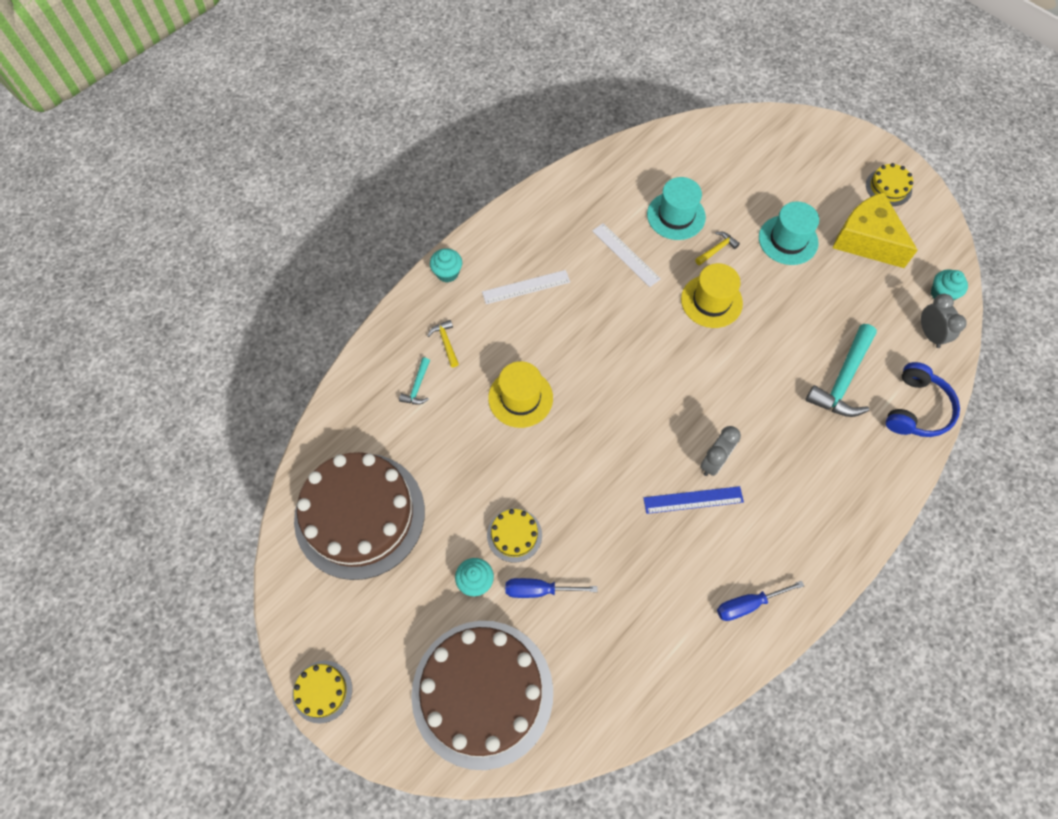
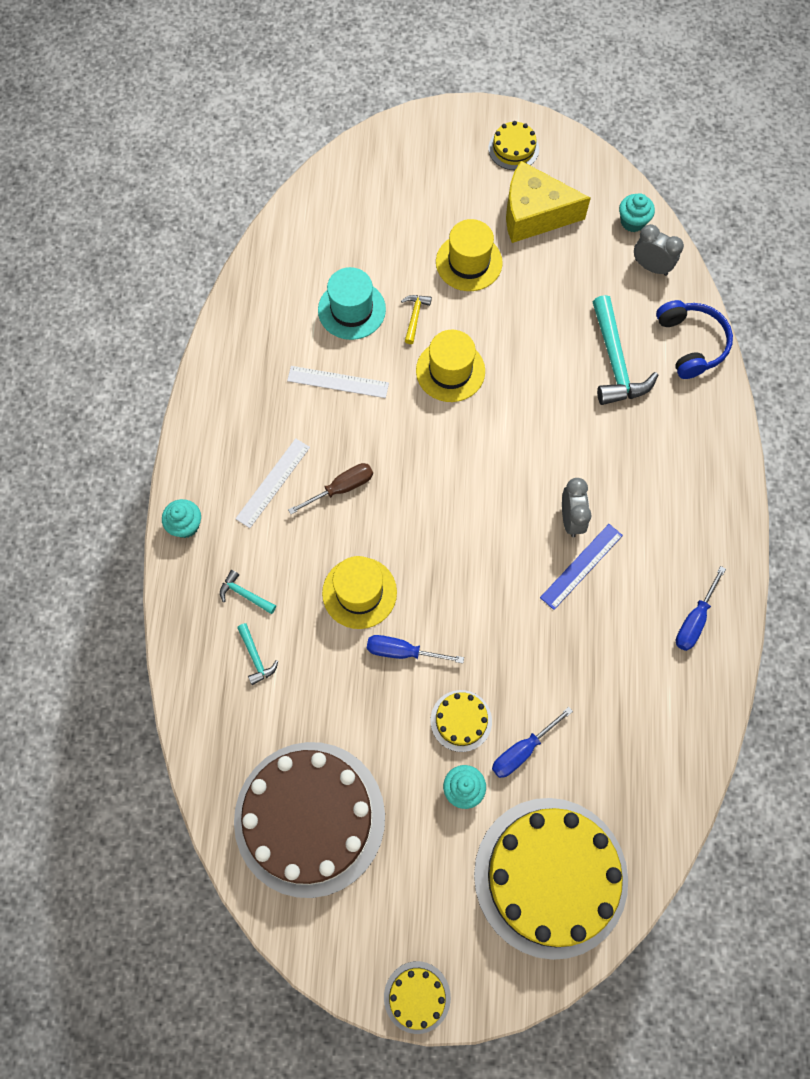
camera: 40 degrees left, 5 degrees up
brown cake [411,621,553,770] -> yellow cake [474,798,628,960]
yellow hammer [428,320,459,367] -> turquoise hammer [220,570,276,614]
turquoise hat [759,201,819,265] -> yellow hat [436,219,503,291]
none -> brown screwdriver [288,463,373,514]
none -> blue screwdriver [367,635,464,663]

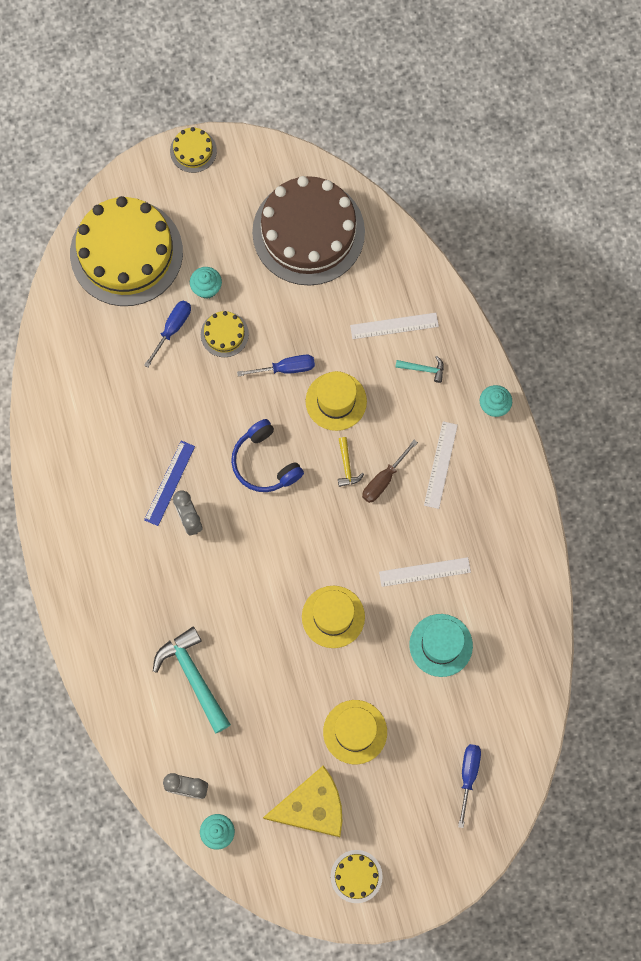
camera: 160 degrees right, 5 degrees up
turquoise hammer [237,623,278,685] -> white ruler [350,313,439,339]
yellow hammer [401,295,432,344] -> yellow hammer moved to [338,437,364,487]
blue headphones [656,300,733,379] -> blue headphones moved to [231,419,304,492]
blue screwdriver [676,566,726,651] -> blue screwdriver moved to [458,744,481,828]

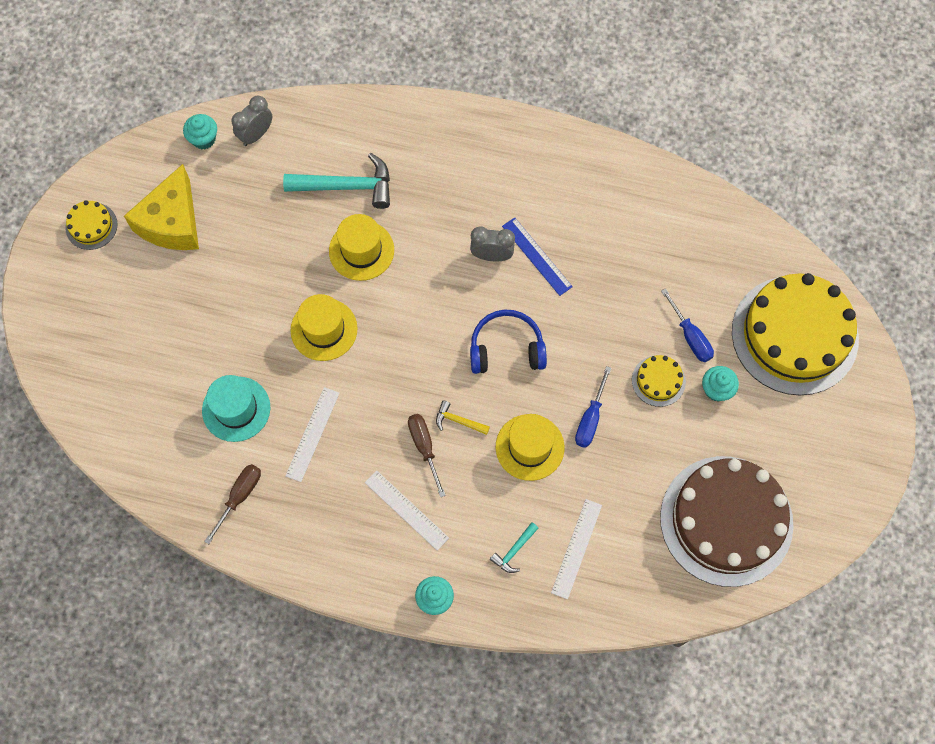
camera: 120 degrees right, 5 degrees down
yellow cake [170,127,217,173] -> none
yellow hat [323,700,387,764] -> yellow hat moved to [329,214,394,281]
blue screwdriver [458,744,481,828] -> none
none -> brown screwdriver [204,464,261,544]

